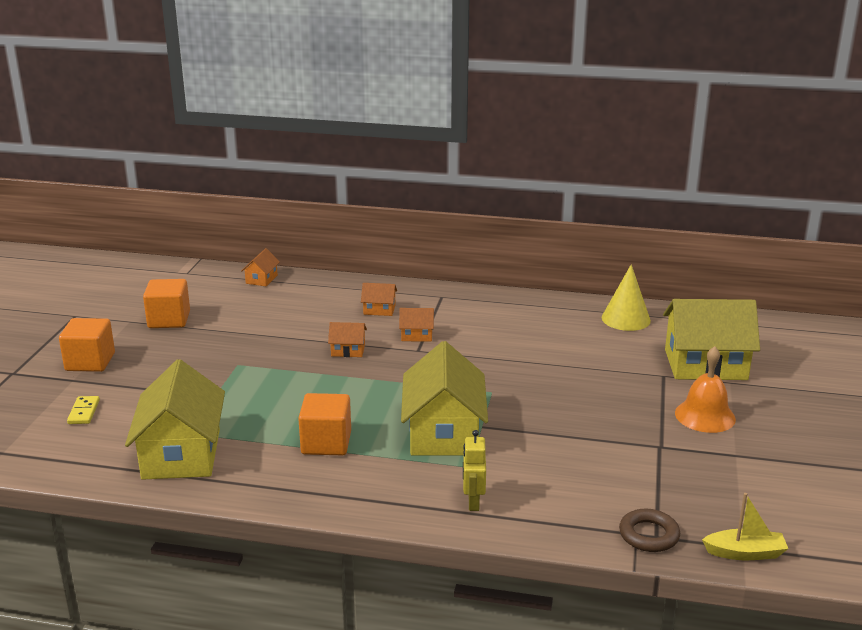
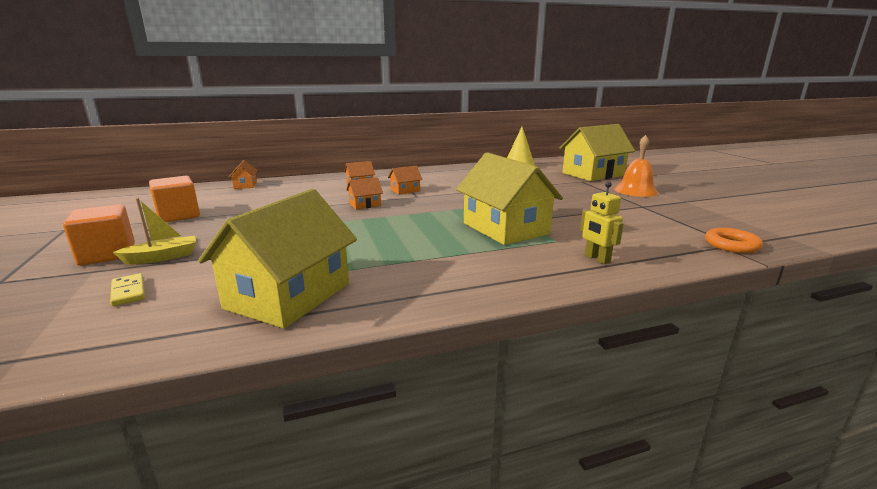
camera: 30 degrees left, 5 degrees down
yellow house [125,359,225,480] -> yellow house turned 60 degrees clockwise [198,189,357,329]
orange cube [298,393,351,455] -> none
brown ring [619,509,680,552] -> orange ring [705,228,763,253]
yellow boat [702,493,788,560] -> yellow boat moved to [113,198,196,264]

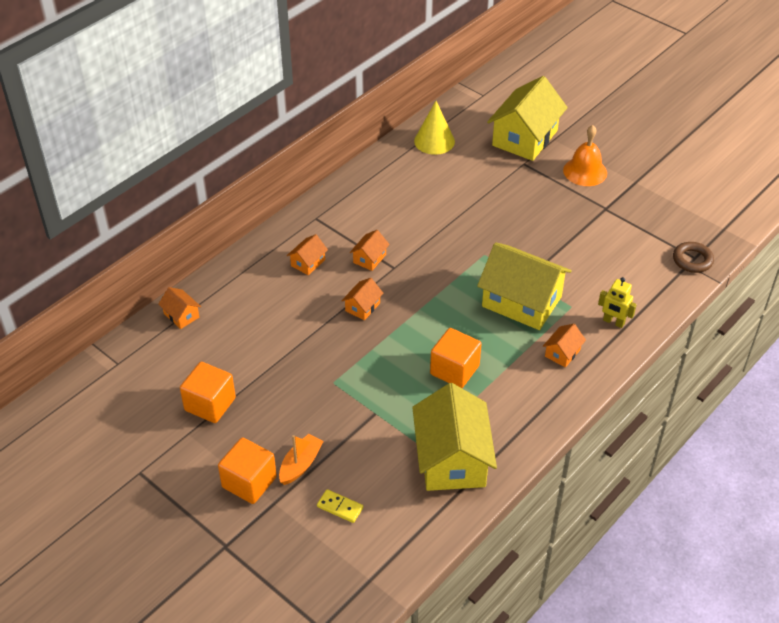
camera: 30 degrees left, 25 degrees up
yellow boat [113,198,196,264] -> orange boat [279,434,324,485]
orange ring [705,228,763,253] -> brown ring [673,242,714,273]
none -> orange cube [430,328,482,388]
none -> orange house [543,324,586,368]

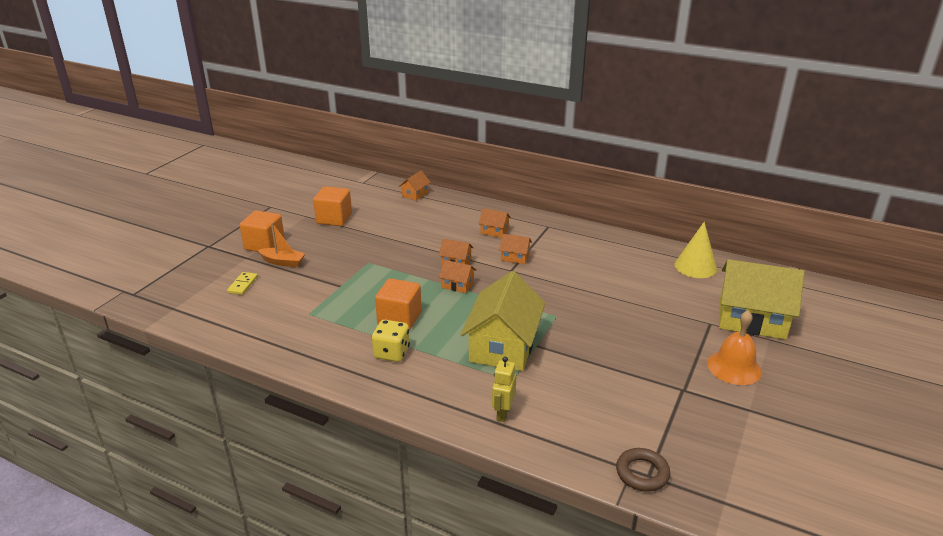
camera: 75 degrees right, 15 degrees down
yellow house [412,383,497,491] -> none
orange house [543,324,586,368] -> orange house moved to [439,260,476,293]
none -> yellow dice [372,320,410,362]

